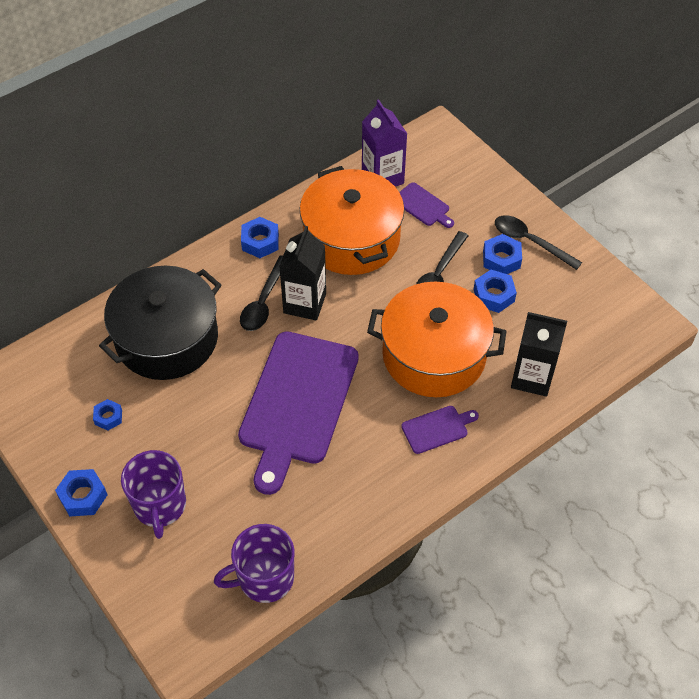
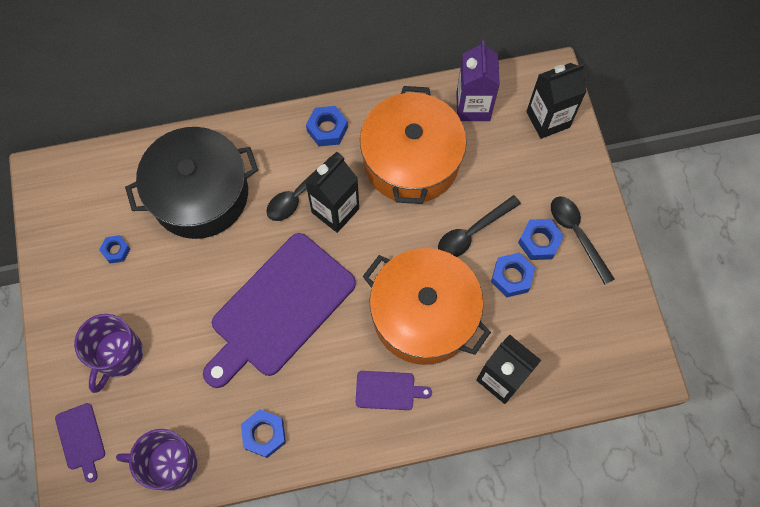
camera: 25 degrees right, 15 degrees up
blue nut [55,469,107,516] -> blue nut moved to [241,409,286,458]
purple cutting board [399,183,454,228] -> purple cutting board moved to [55,403,105,483]
none -> black carton [526,63,587,139]

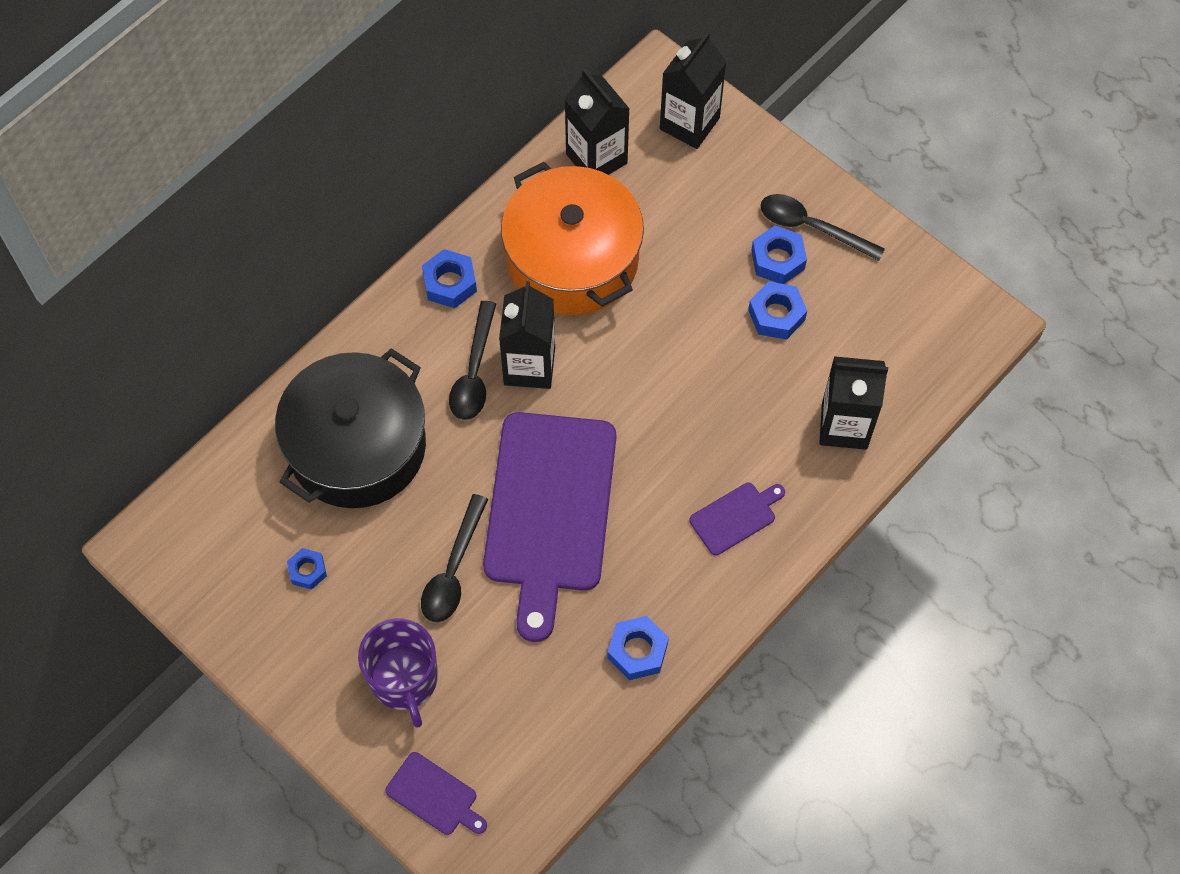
camera: 35 degrees left, 5 degrees down
purple mug [116,429,197,491] -> none
orange pot [363,248,491,365] -> none
black spoon [438,195,521,257] -> black spoon moved to [421,494,488,622]
purple carton [456,40,500,121] -> black carton [565,69,630,175]

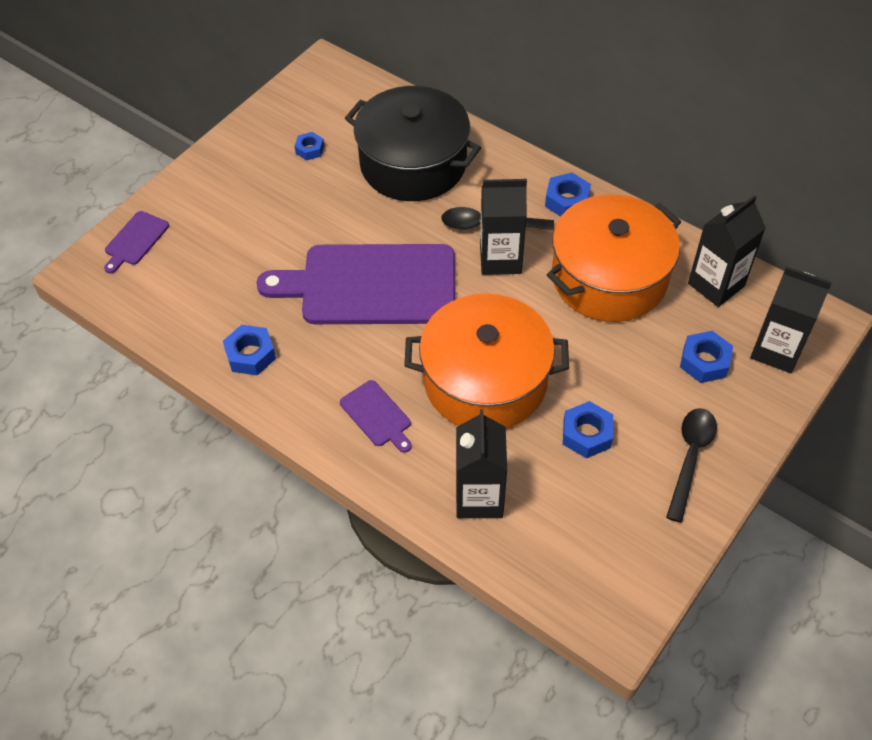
camera: 85 degrees right, 10 degrees down
purple mug [358,618,438,728] -> none
black spoon [421,494,488,622] -> none
blue nut [751,225,807,284] -> blue nut moved to [680,331,733,383]
none -> orange pot [404,293,569,429]

